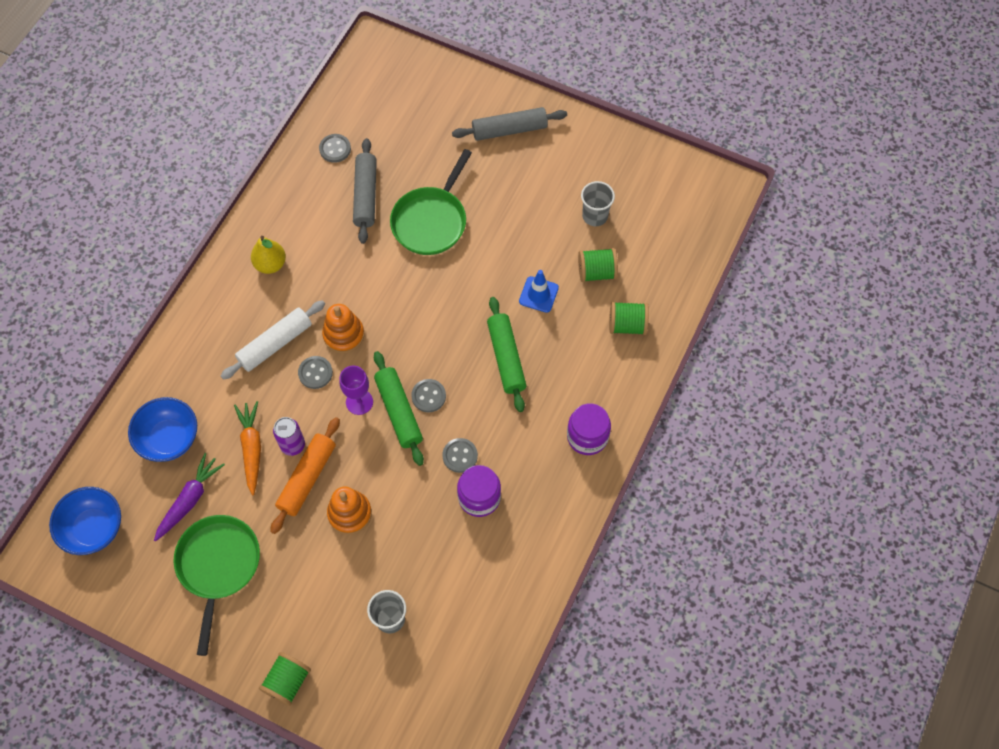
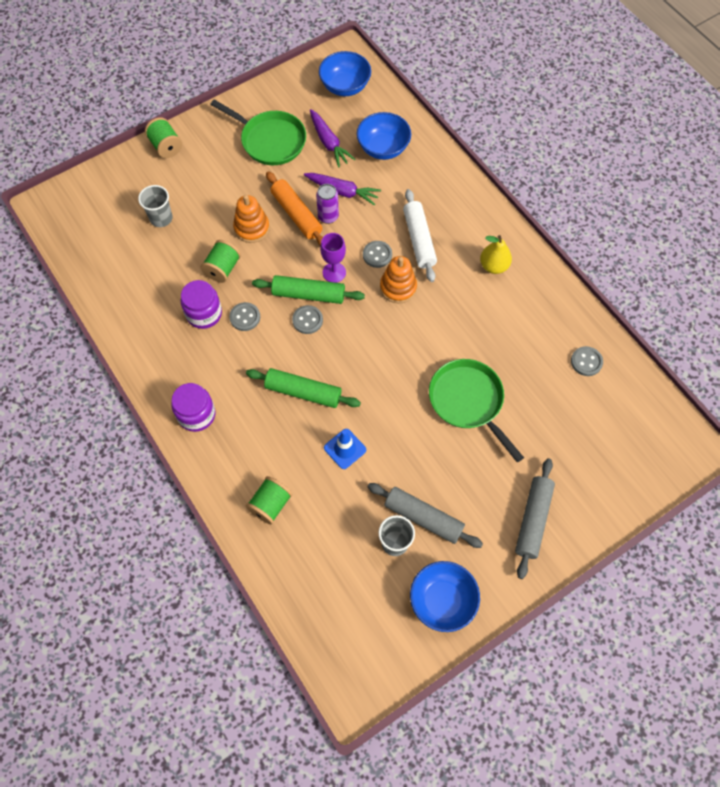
camera: 120 degrees right, 0 degrees up
orange carrot [234,401,261,495] -> purple carrot [304,173,381,206]
grey rolling pin [353,138,377,244] -> grey rolling pin moved to [368,483,483,548]
green spool [578,248,618,282] -> green spool moved to [201,240,241,283]
none -> blue bowl [410,561,480,632]

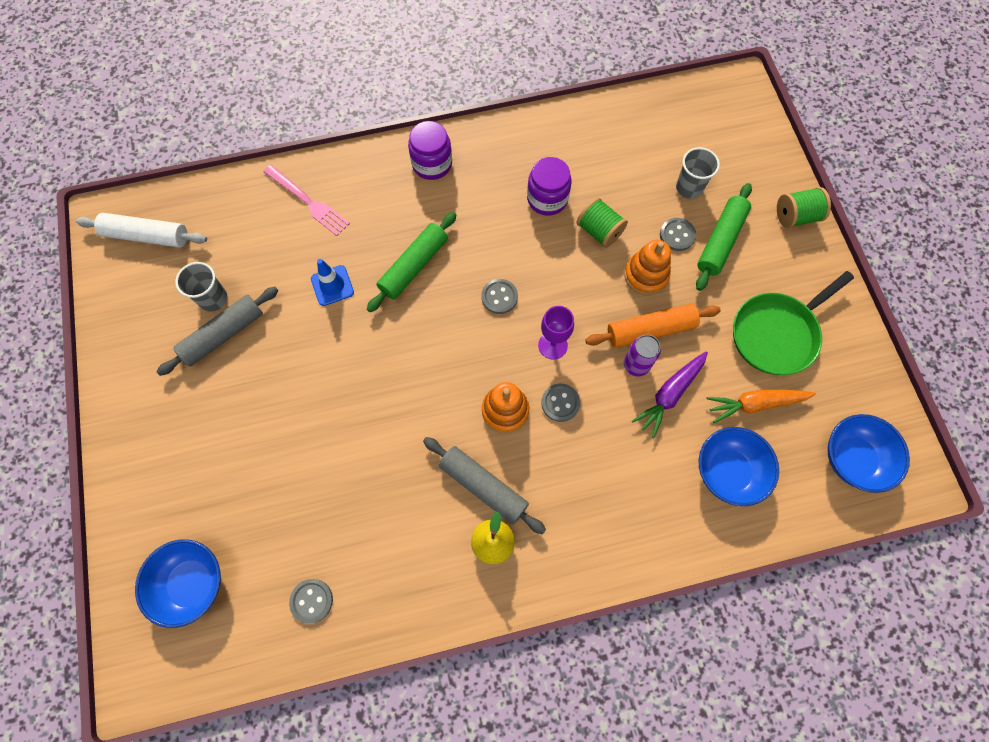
camera: 110 degrees right, 5 degrees up
grey button [229,302,260,331] -> grey button moved to [660,218,696,251]
green spool [246,476,293,525] -> pink fork [263,165,350,236]
green rolling pin [252,275,365,304] -> green rolling pin moved to [696,183,752,291]
purple carrot [310,109,355,168] -> orange carrot [706,390,816,423]
white rolling pin [403,189,437,282] -> white rolling pin moved to [76,213,207,248]
blue bowl [410,561,480,632] -> blue bowl moved to [135,539,221,628]
green pan [429,359,524,462] -> none
grey rolling pin [515,458,555,579] -> grey rolling pin moved to [423,437,546,534]

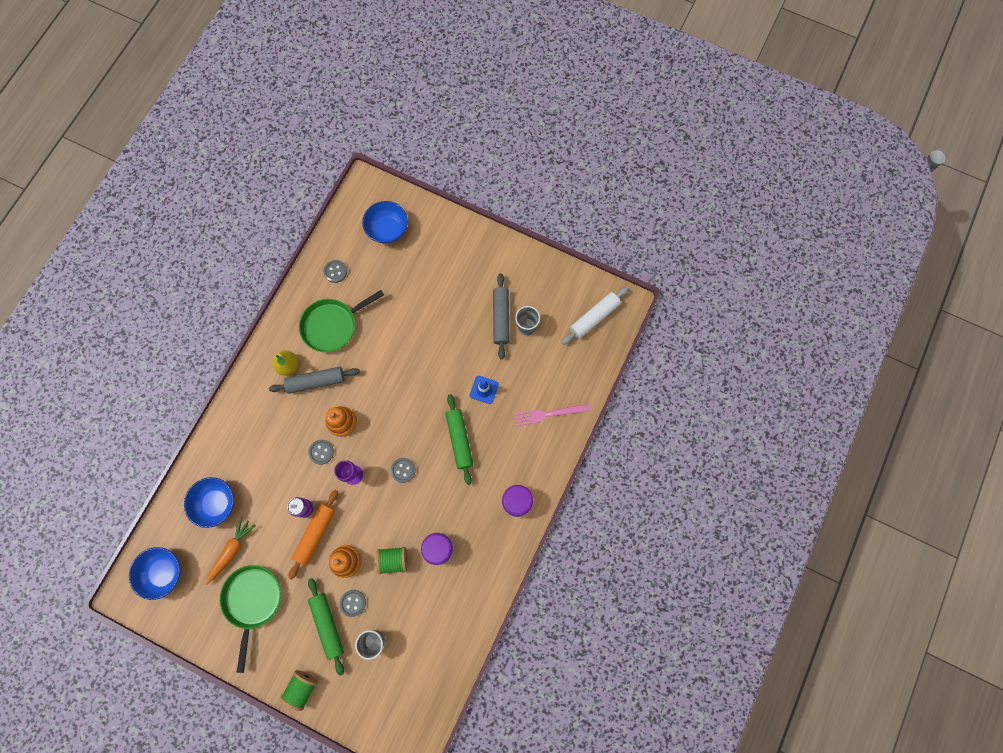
camera: 130 degrees right, 5 degrees up
purple carrot [632,351,708,438] -> none
none -> green pan [299,290,384,352]

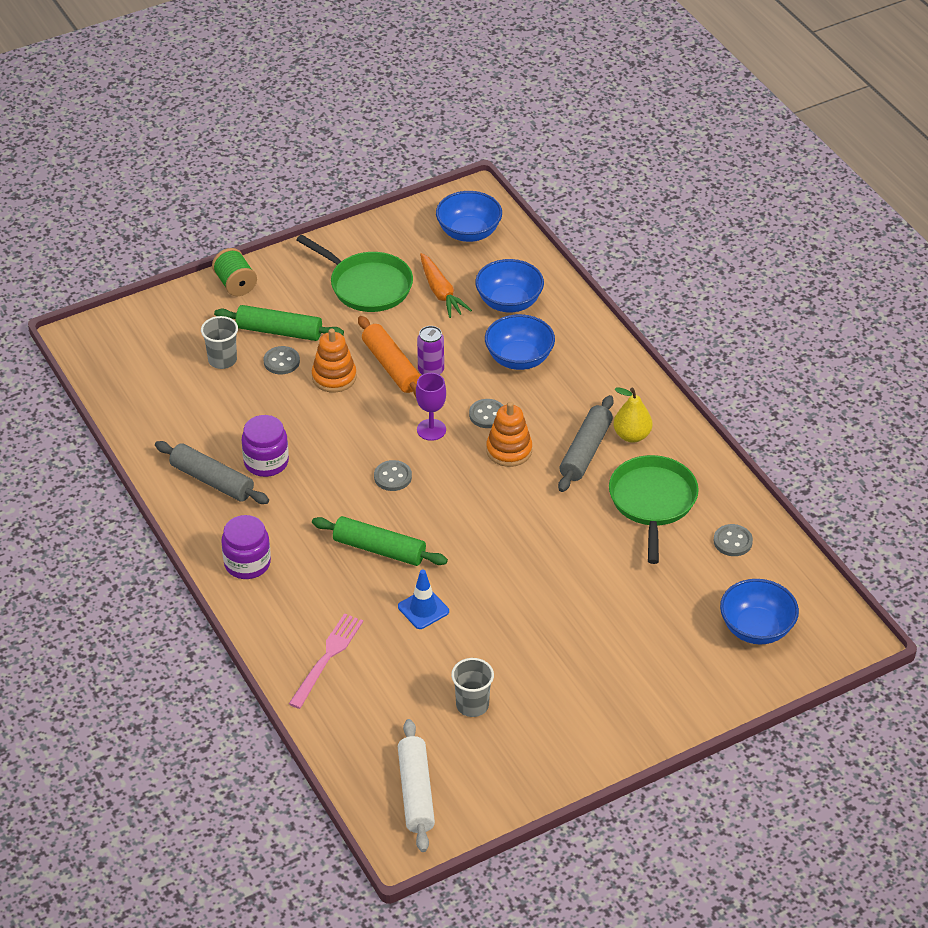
camera: 125 degrees right, 30 degrees down
green spool [376,547,408,574] -> none
grey rolling pin [493,274,510,359] -> grey rolling pin moved to [155,441,269,504]
none -> blue bowl [485,314,555,370]

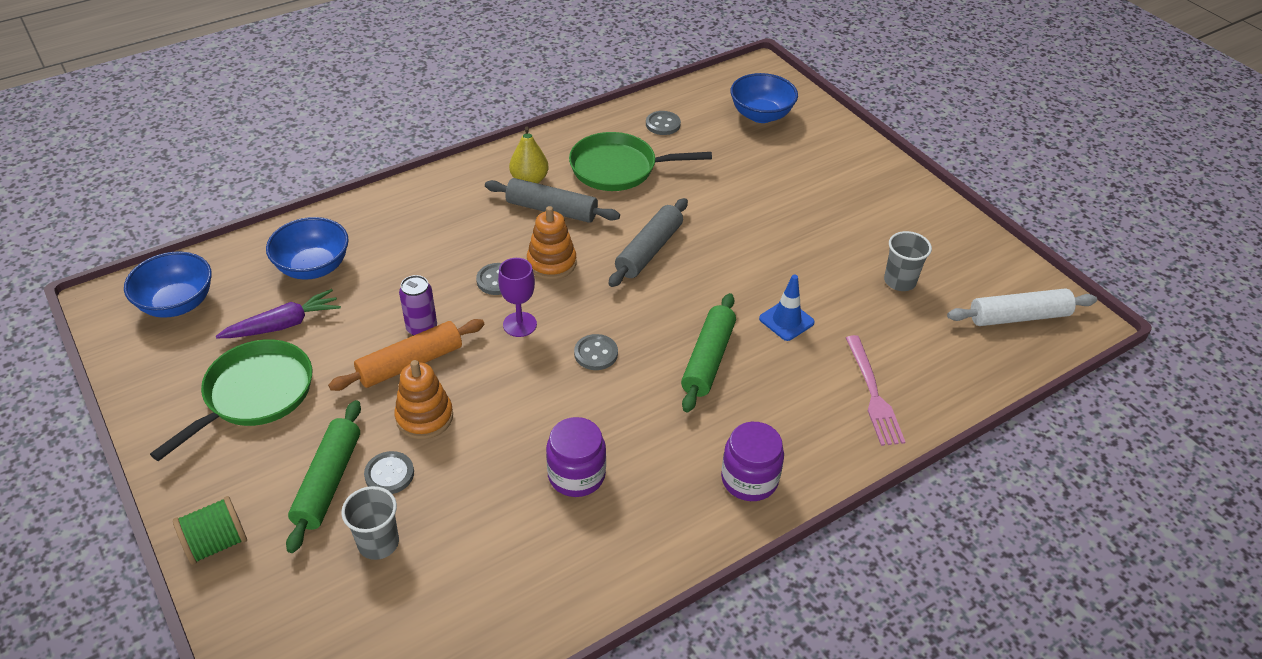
camera: 95 degrees left, 0 degrees up
grey rolling pin [155,441,269,504] -> grey rolling pin moved to [608,198,688,287]
pink fork [289,613,363,709] -> pink fork turned 120 degrees counterclockwise [846,335,905,446]
orange carrot [420,253,472,318] -> purple carrot [216,289,341,338]
blue bowl [485,314,555,370] -> none

